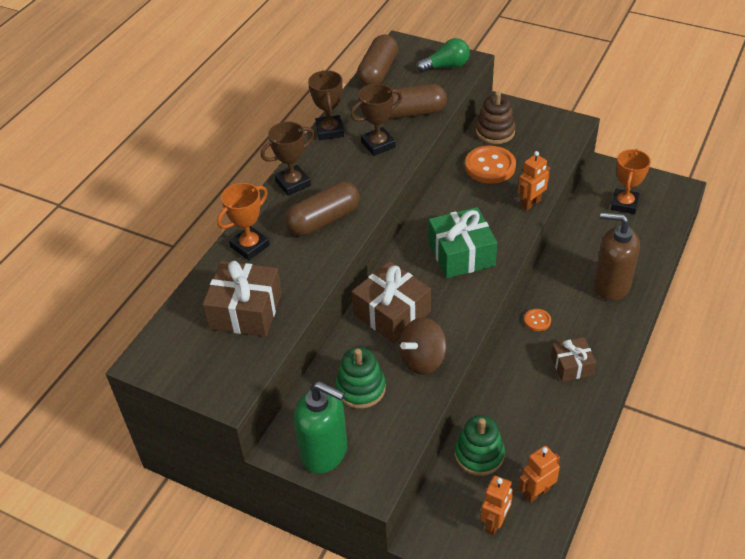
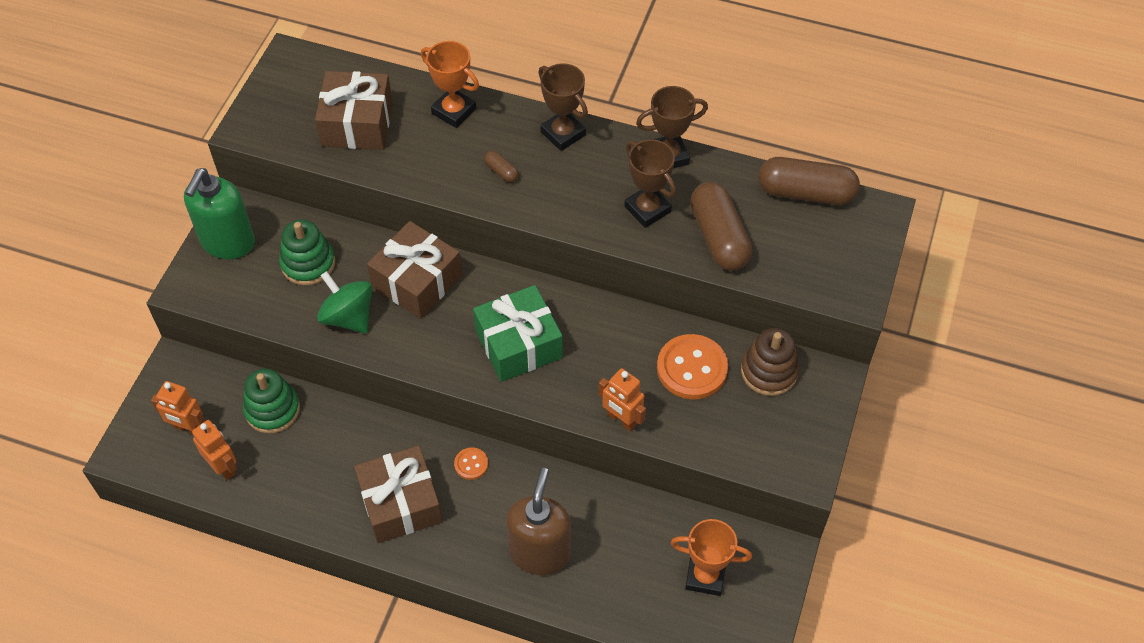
camera: 80 degrees right, 10 degrees up
brown capsule [285,181,360,236] -> brown capsule [484,151,519,183], size x0.44
brown spinning top [399,317,447,375] -> green spinning top [317,271,372,333]
green light bulb [416,38,470,72] -> none
brown gift [551,337,596,382] -> brown gift [354,445,443,543], size x1.65

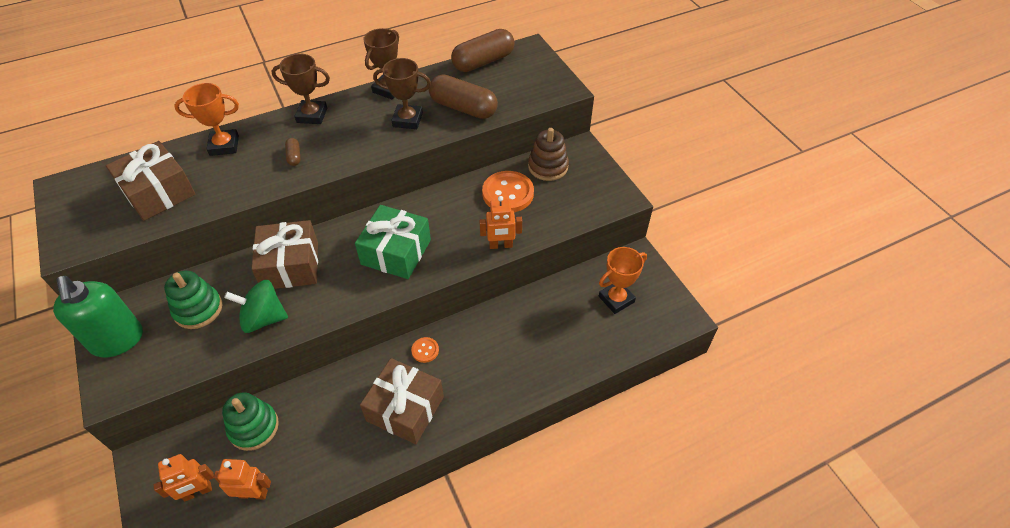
camera: 45 degrees left, 5 degrees down
brown capsule [484,151,519,183] -> brown capsule turned 75 degrees clockwise [285,138,301,166]
brown soap dispenser [506,468,571,575] -> none

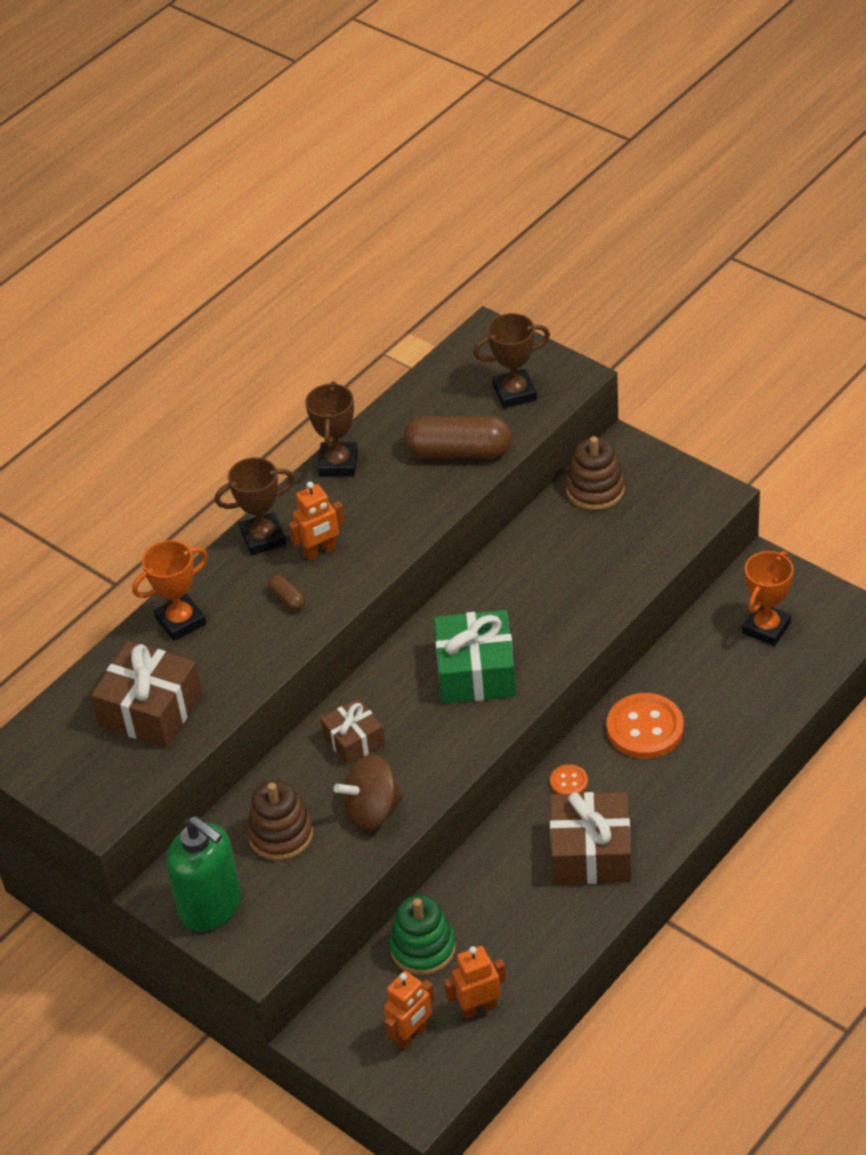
camera: 20 degrees left, 5 degrees down
green stacking toy [164,271,222,329] -> brown stacking toy [247,780,313,861]
green spinning top [224,280,288,333] -> brown spinning top [334,754,404,830]
brown gift [251,220,318,289] -> brown gift [320,698,385,765], size x0.61
brown trophy [373,58,431,129] -> brown trophy moved to [473,313,550,408]
brown capsule [451,29,515,72] -> none
orange robot [480,196,522,249] -> orange robot moved to [289,482,345,561]
orange button [482,171,534,212] -> orange button moved to [607,693,684,759]

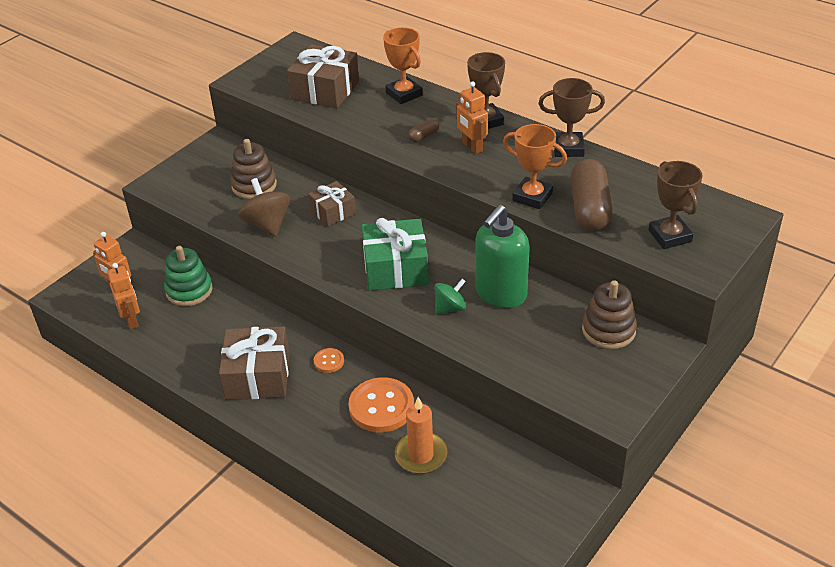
camera: 85 degrees right, 5 degrees down
green soap dispenser [166,816,241,932] -> green soap dispenser moved to [476,205,530,308]
orange trophy [742,551,794,646] -> orange trophy moved to [503,124,567,209]
none -> orange candle [395,397,448,474]
none -> green spinning top [434,279,466,315]

